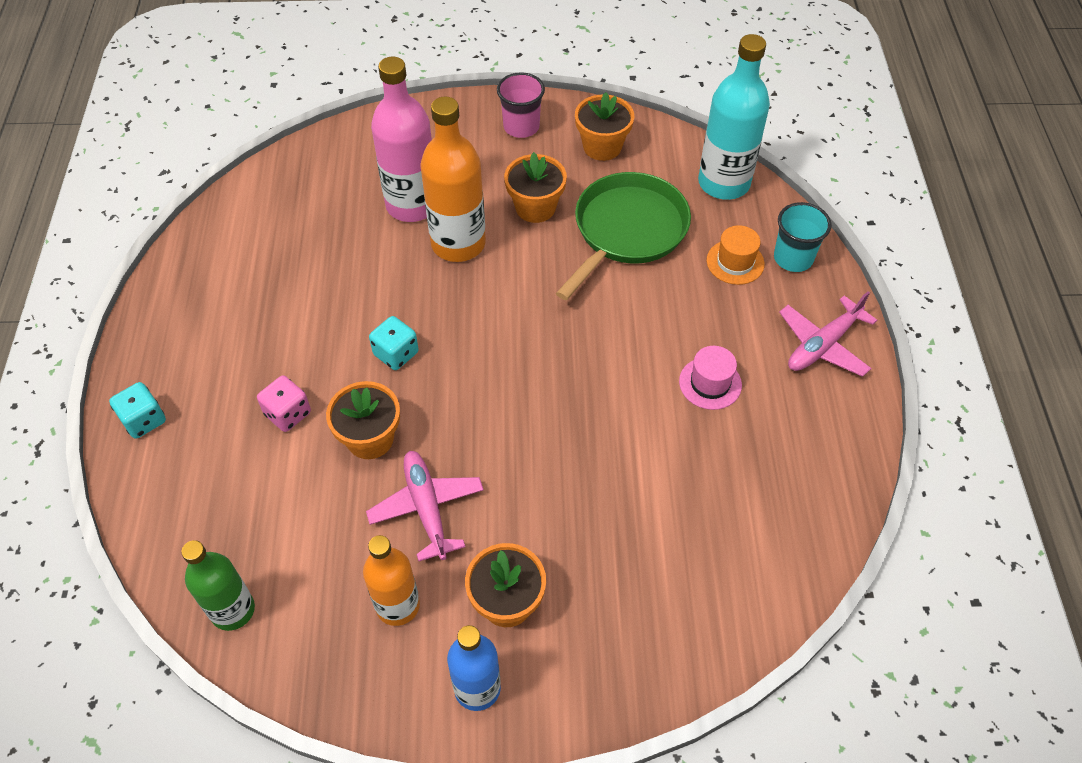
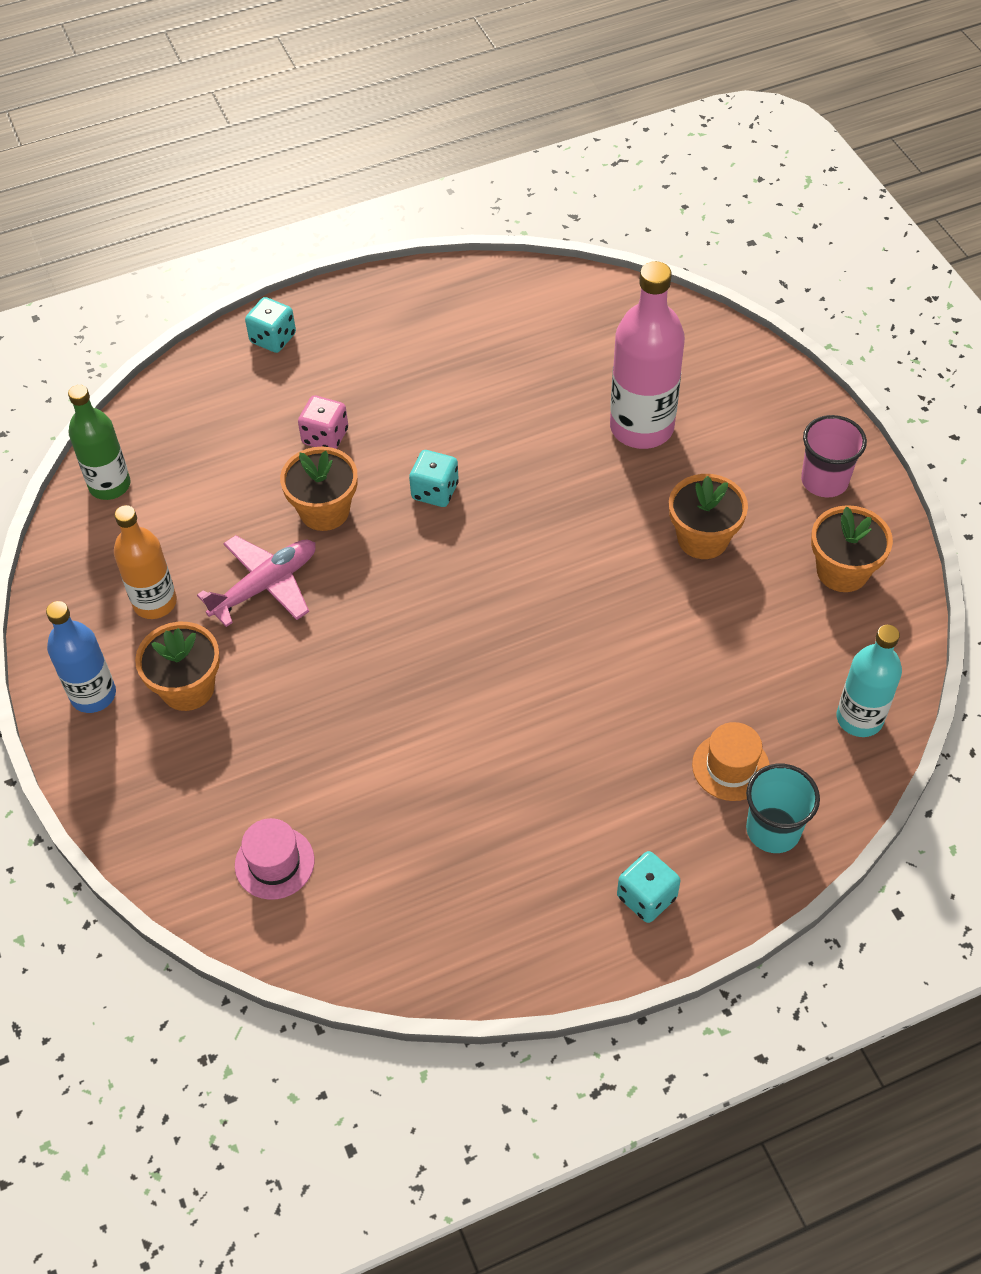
camera: 70 degrees right, 0 degrees up
orange bottle [420,97,486,262] -> none
green pan [556,172,691,300] -> none
pink hat [679,346,742,410] -> pink hat moved to [235,818,315,900]
turquoise bottle [698,34,770,200] -> turquoise bottle [837,625,902,737], size x0.65
pink plane [779,291,877,377] -> turquoise dice [617,851,681,923]

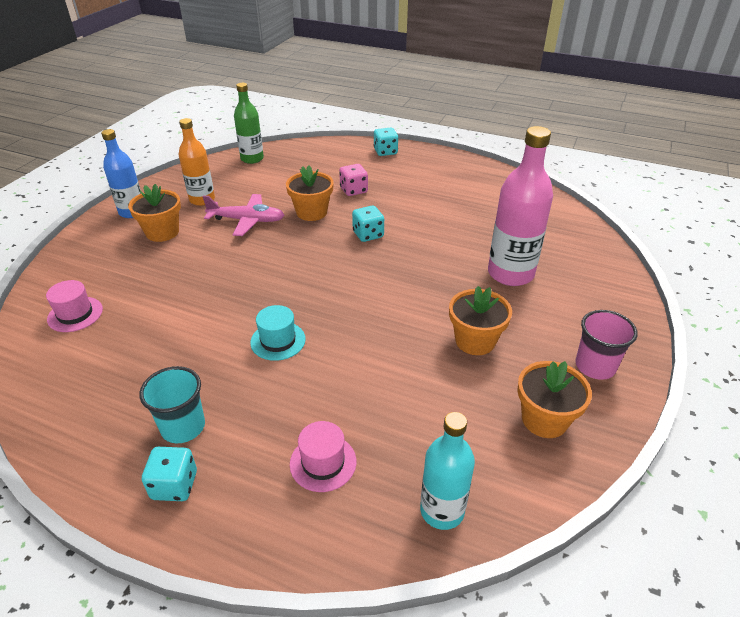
camera: 45 degrees right, 15 degrees down
orange hat [692,722,770,801] -> pink hat [290,421,356,492]
turquoise cup [746,764,820,853] -> turquoise cup moved to [139,366,205,443]
none -> turquoise hat [250,305,306,361]

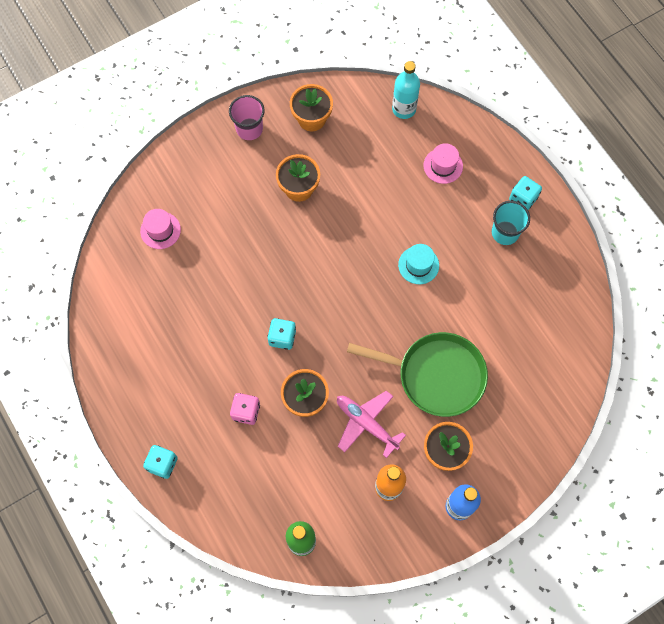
camera: 145 degrees left, 30 degrees up
pink hat [46,280,103,332] -> pink hat moved to [140,209,181,249]
pink bottle [488,126,553,286] -> none
none -> green pan [347,332,488,417]

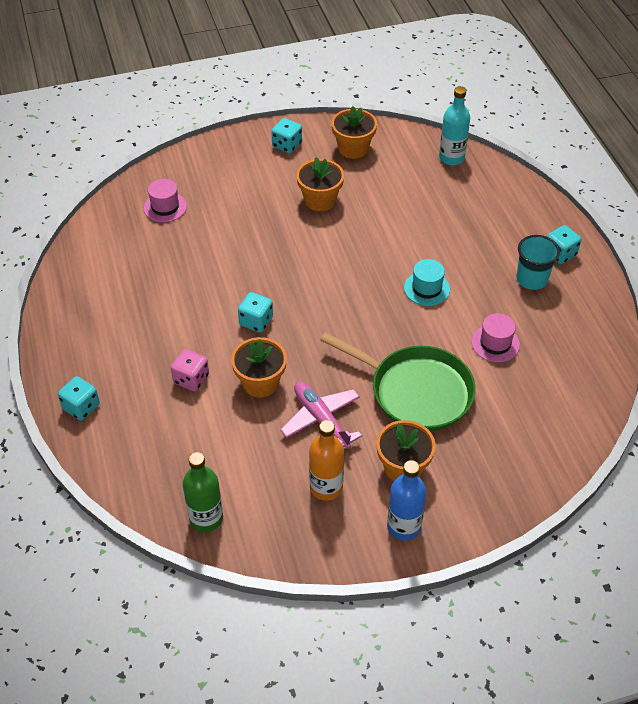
camera: 15 degrees right, 20 degrees down
pink cup [229,95,265,140] -> turquoise dice [271,118,302,153]
pink hat [424,143,463,184] -> pink hat moved to [471,313,520,362]

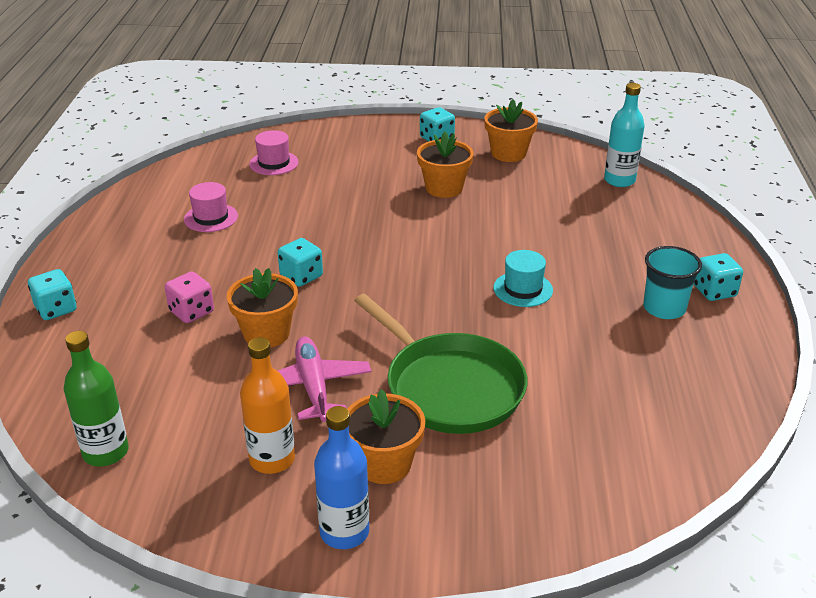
camera: 20 degrees right, 15 degrees down
pink hat [471,313,520,362] -> pink hat moved to [184,182,238,232]

